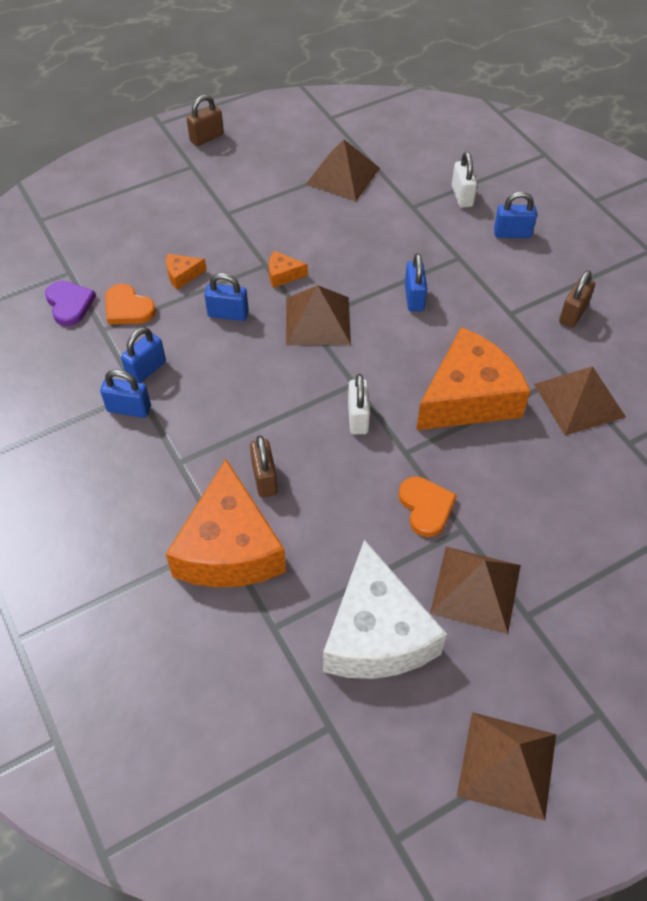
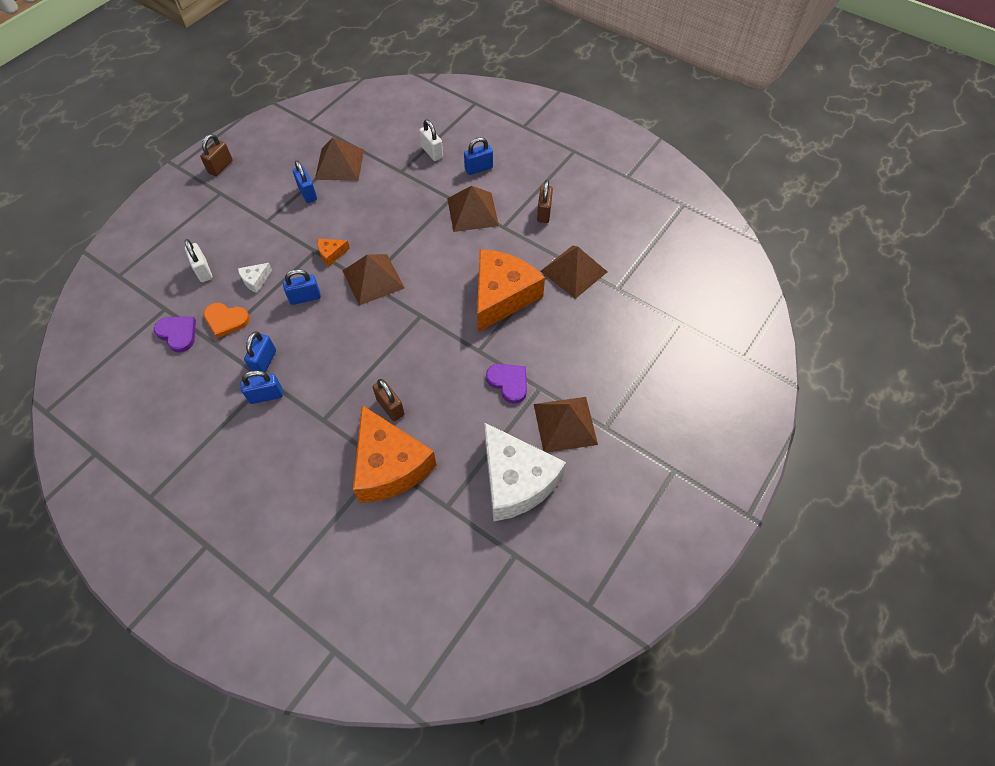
camera: 25 degrees left, 5 degrees up
orange cheese [166,254,207,290] -> white cheese [238,263,272,293]
white padlock [348,374,370,434] -> white padlock moved to [185,239,213,282]
orange heart [399,477,457,537] -> purple heart [486,364,527,404]
blue padlock [405,253,427,312] -> blue padlock moved to [293,161,317,203]
brown pyramid [457,712,556,821] -> brown pyramid moved to [447,186,499,232]

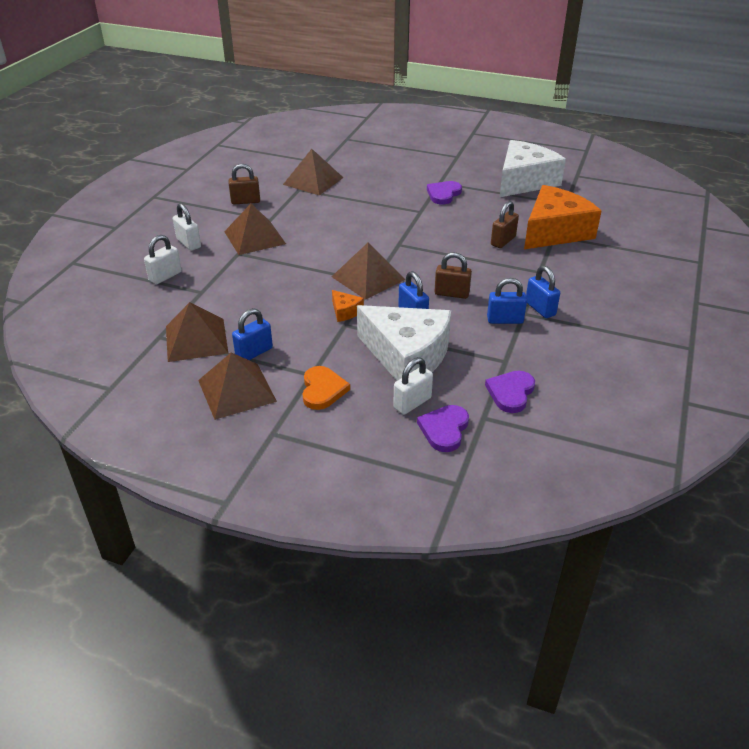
camera: 105 degrees left, 20 degrees down
brown padlock [200,134,233,176] -> brown padlock moved to [434,252,472,299]
orange heart [203,303,250,338] -> orange heart moved to [303,366,350,410]
white cheese [238,263,272,293] -> white cheese [357,305,451,381], size x2.50
blue padlock [464,137,493,175] -> white padlock [173,203,201,251]
orange cheese [477,249,545,332] -> none
brown pyramid [534,397,598,452] -> brown pyramid moved to [198,352,277,420]
none -> purple heart [417,405,469,452]

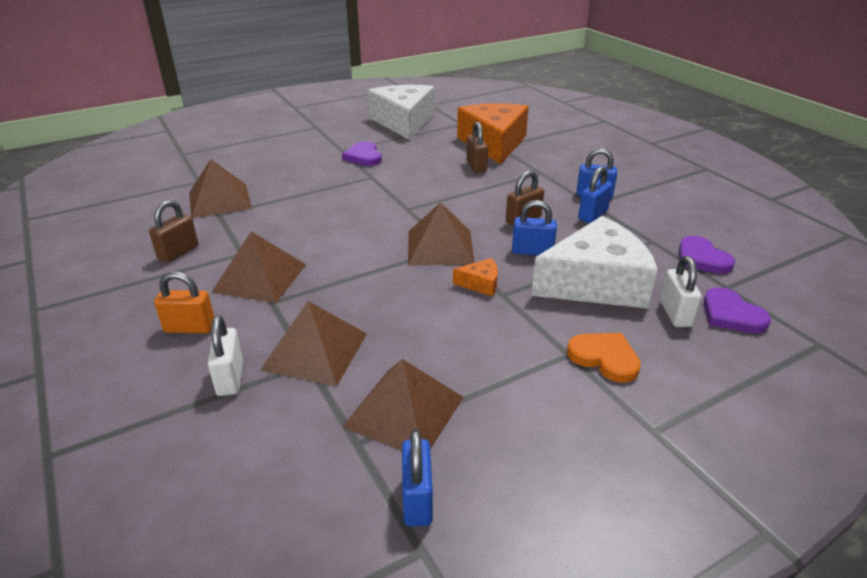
camera: 50 degrees left, 5 degrees down
white padlock [173,203,201,251] -> orange padlock [154,271,214,333]
brown pyramid [198,352,277,420] -> brown pyramid moved to [260,301,367,386]
blue padlock [232,308,273,360] -> blue padlock moved to [402,429,433,527]

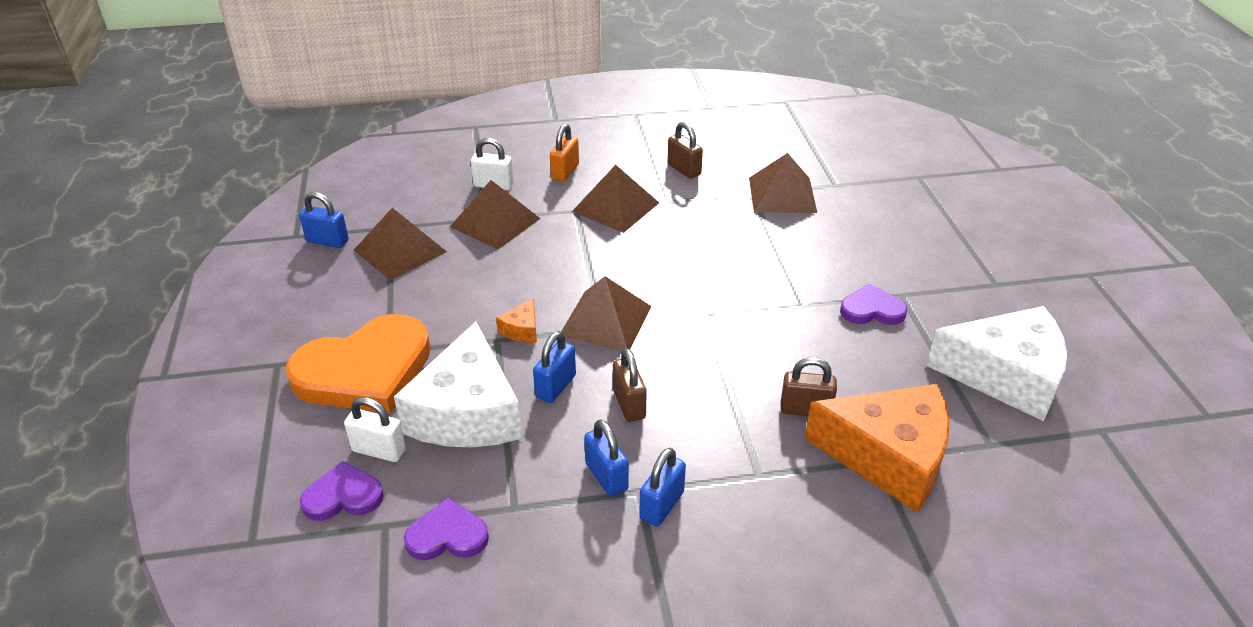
camera: 110 degrees right, 5 degrees up
orange heart [567,333,641,383] -> orange heart [286,314,431,413], size x2.05

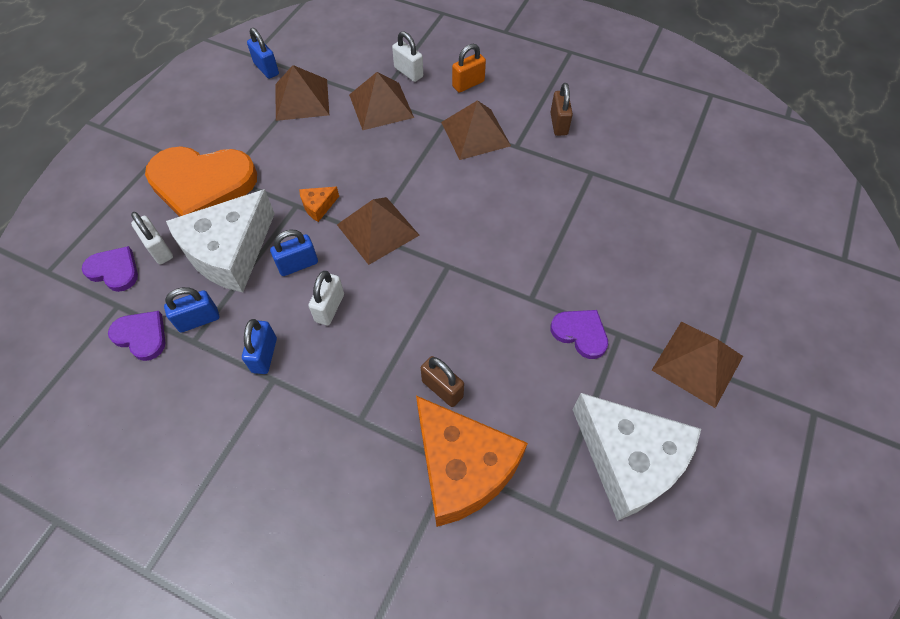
camera: 35 degrees right, 20 degrees up
brown padlock [613,348,647,422] -> white padlock [308,271,344,326]
blue padlock [640,448,686,527] -> blue padlock moved to [164,287,219,332]
brown pyramid [749,153,817,213] -> brown pyramid moved to [652,322,743,408]

